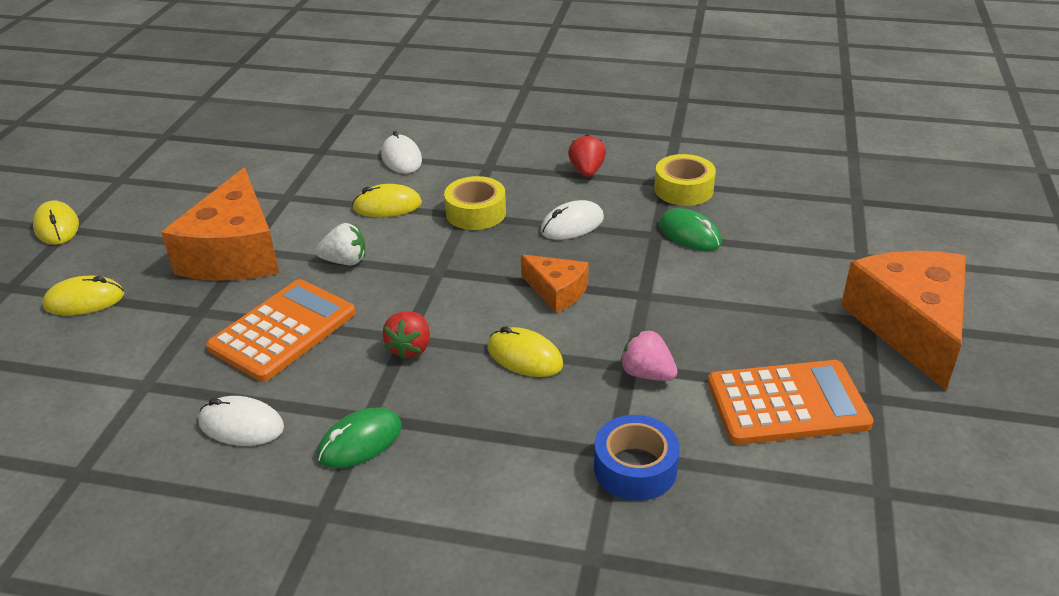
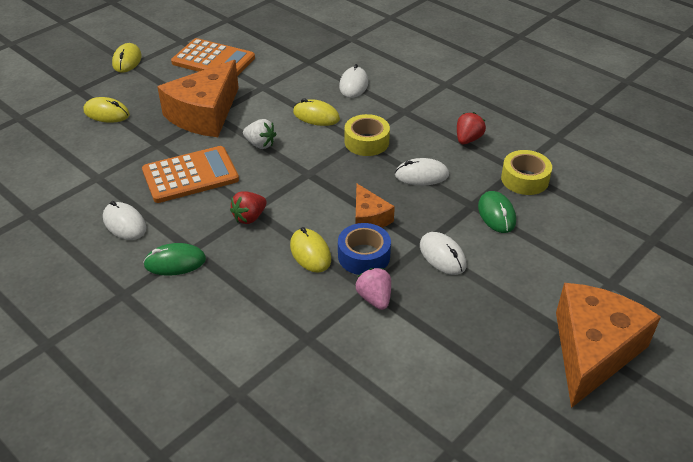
camera: 30 degrees right, 5 degrees up
blue tape [594,415,680,501] -> blue tape moved to [338,223,391,275]
orange calculator [708,360,874,445] -> orange calculator moved to [171,38,255,76]
none -> white mouse [420,232,466,275]

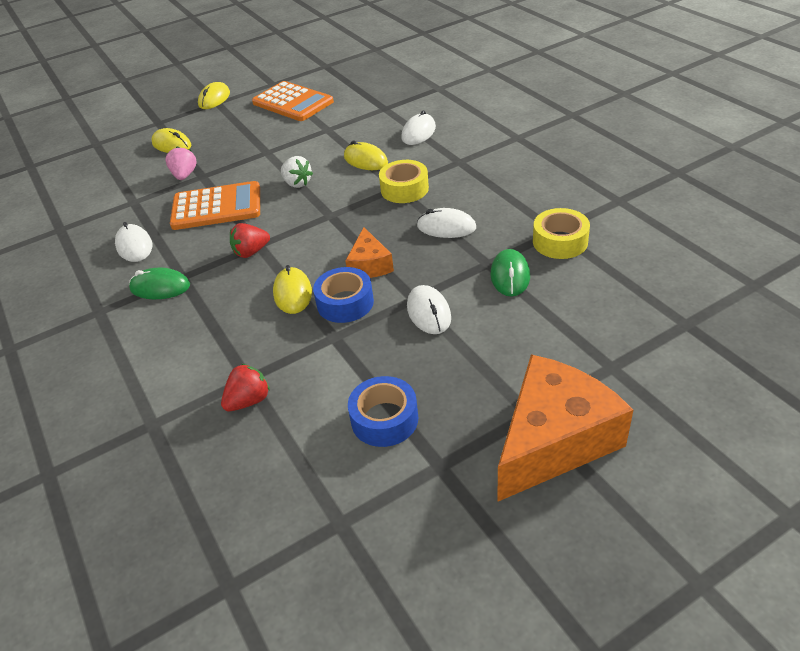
camera: 20 degrees right, 0 degrees up
orange cheese [157,60,239,137] -> none
pink strawberry [356,268,391,310] -> pink strawberry moved to [165,147,197,180]
red strawberry [457,112,486,144] -> red strawberry moved to [221,364,270,411]
none -> blue tape [348,376,418,447]

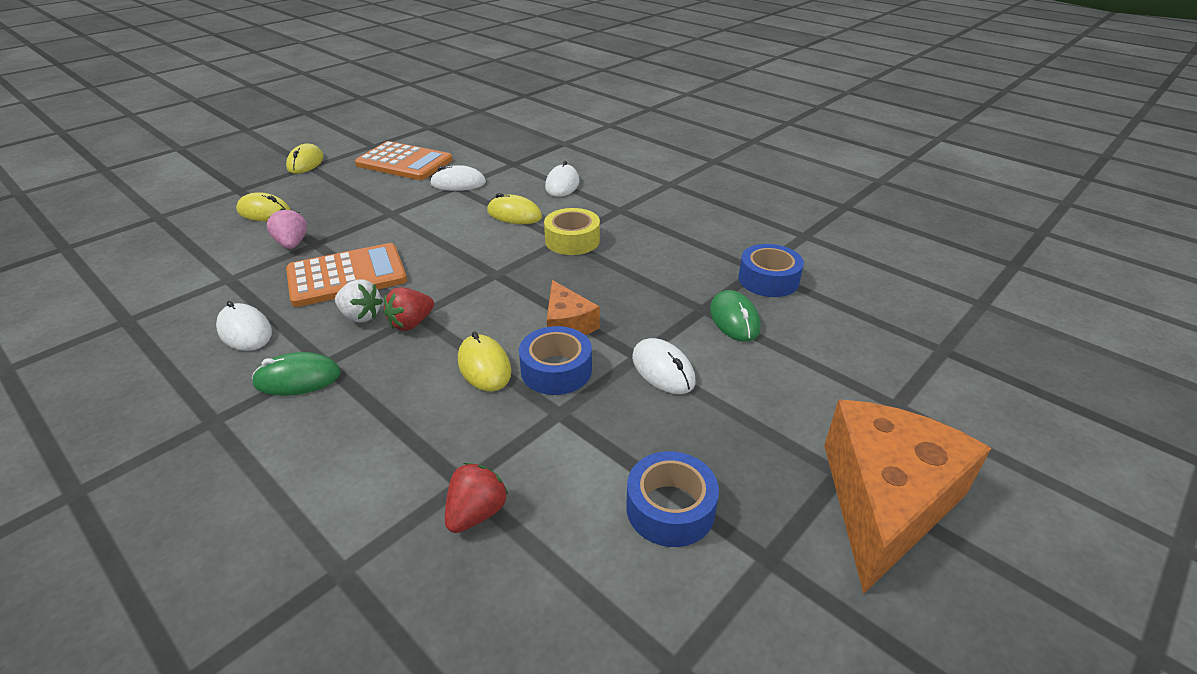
camera: 20 degrees left, 5 degrees down
white strawberry [281,156,313,188] -> white strawberry moved to [335,279,383,323]
white mouse [417,208,476,238] -> white mouse moved to [430,165,486,191]
yellow tape [533,208,590,259] -> blue tape [739,244,804,297]

